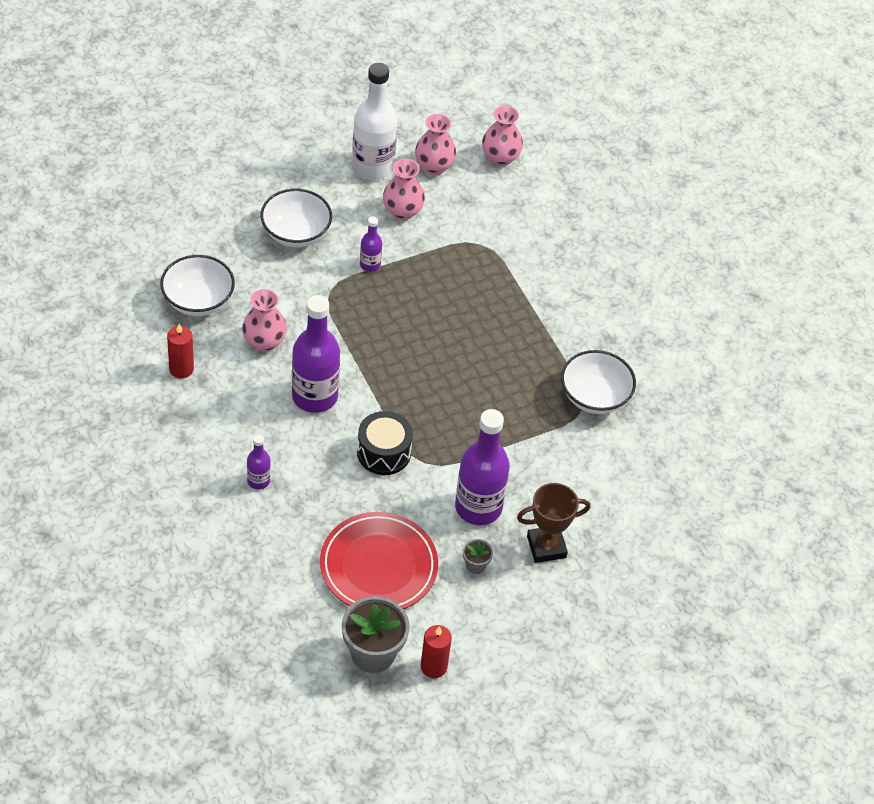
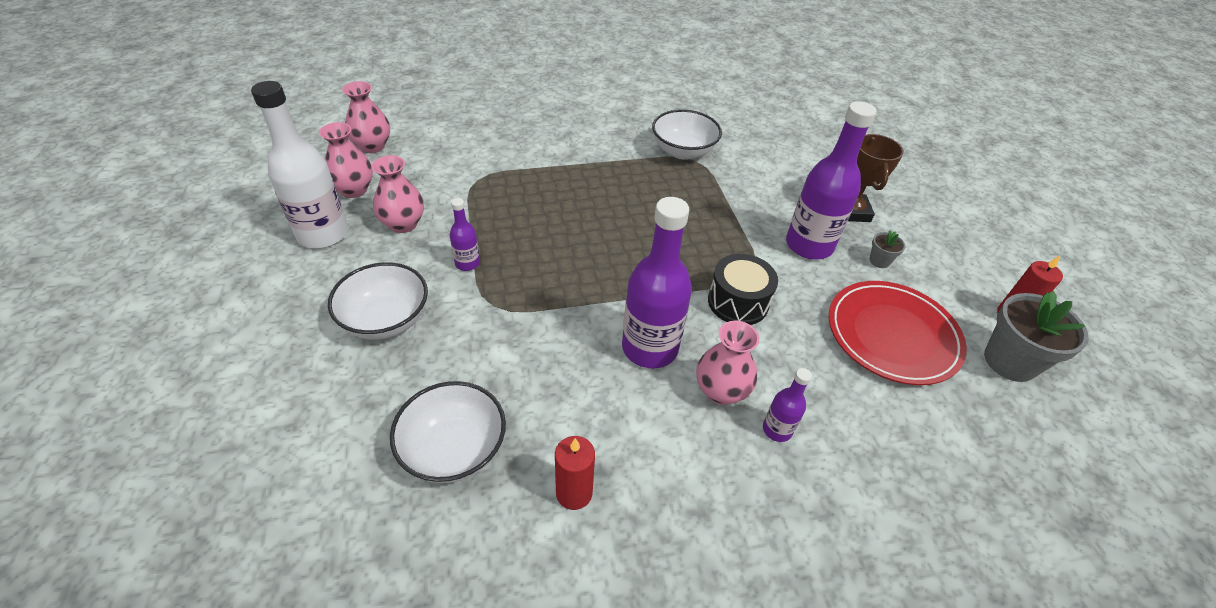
camera: 75 degrees left, 5 degrees down
pink vase [242,289,287,352] -> pink vase moved to [696,321,759,405]

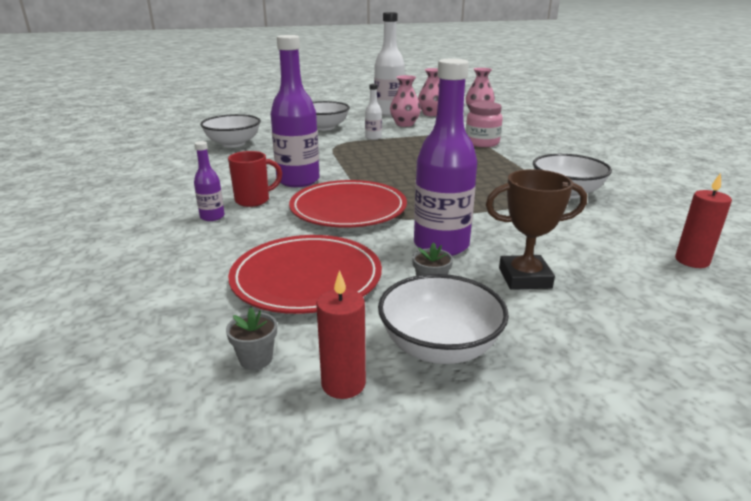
camera: 90 degrees right, 20 degrees down
purple bottle [450,198,480,271] -> white bottle [365,84,382,140]
red candle [555,436,595,510] -> red candle moved to [675,173,732,268]
pink vase [696,321,759,405] -> red mug [228,151,282,207]
black drum [708,254,778,325] -> red plate [289,180,407,228]
grey flower pot [984,291,1089,382] -> grey flower pot [226,308,277,370], size x0.47
none -> white bowl [378,274,509,364]
none -> pink jar [466,102,503,147]

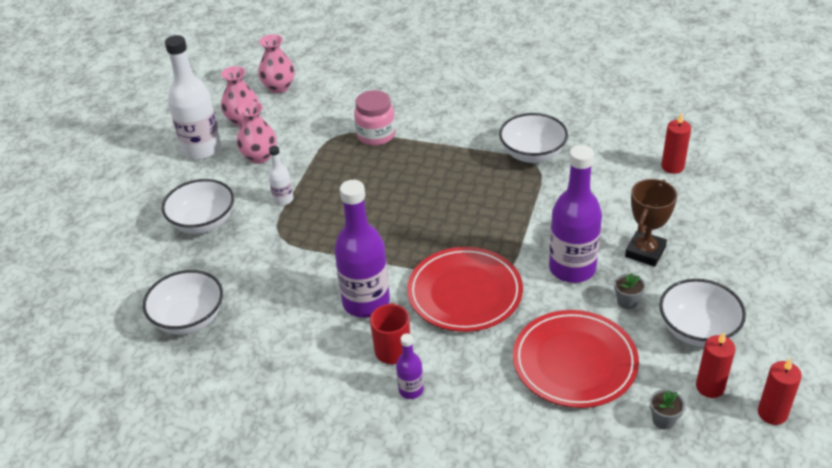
camera: 55 degrees left, 15 degrees up
none -> red candle [758,358,802,425]

